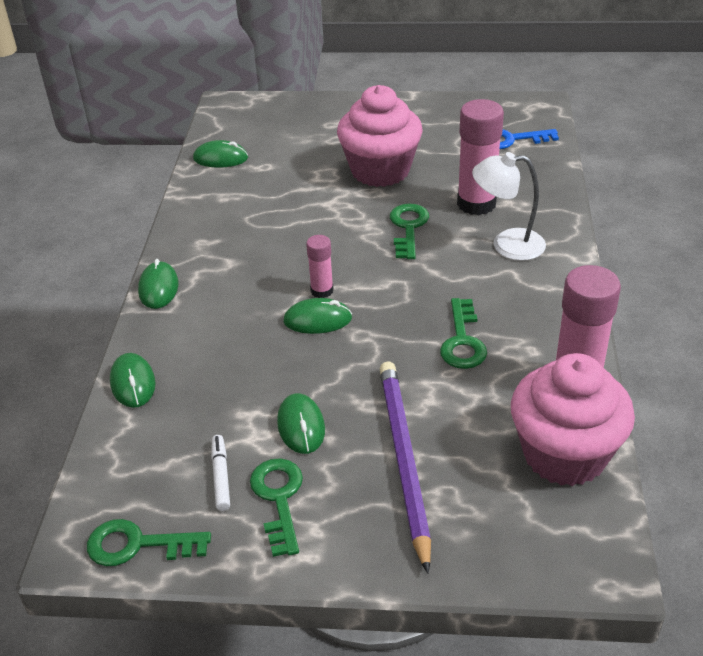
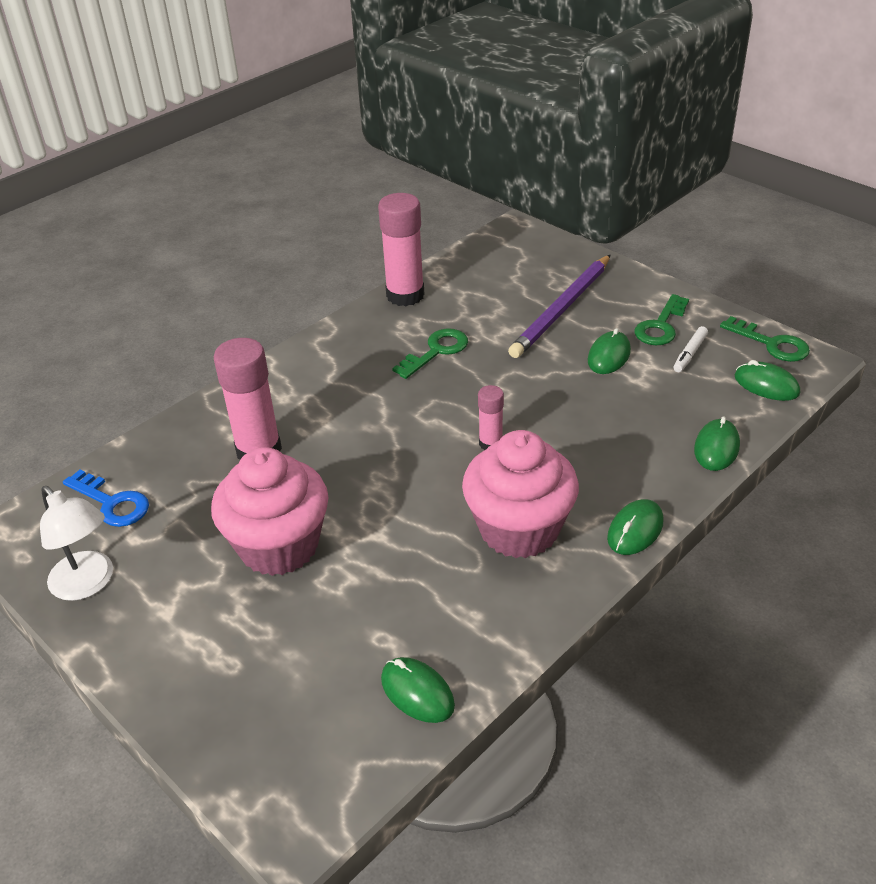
camera: 140 degrees left, 0 degrees up
green mouse [283,298,352,334] -> green mouse moved to [735,360,800,401]
green key [390,204,429,259] -> none
white lamp [472,152,546,261] -> white lamp moved to [40,486,113,601]
pink cupcake [511,353,635,486] -> pink cupcake moved to [462,430,579,558]

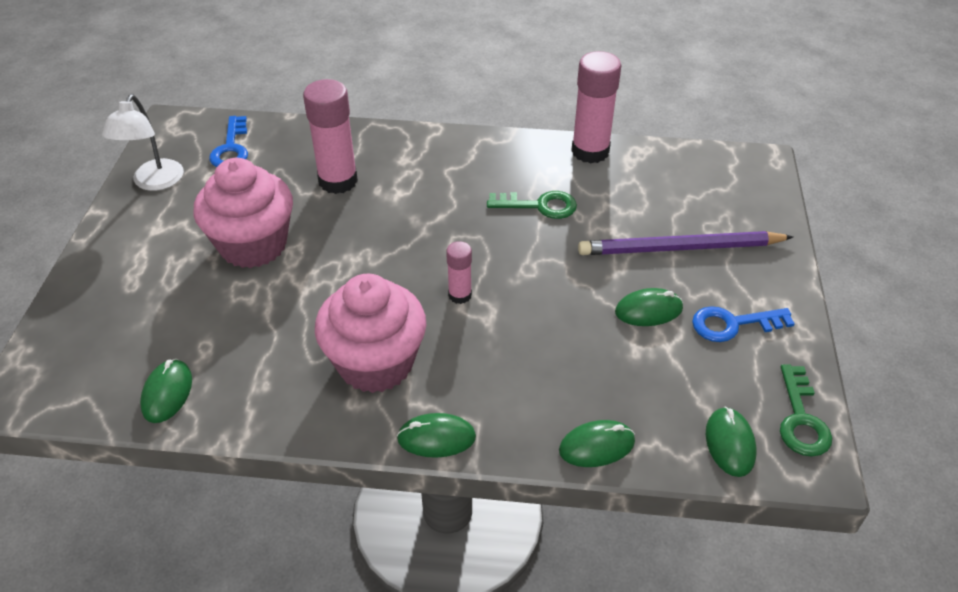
camera: 50 degrees right, 5 degrees up
green key [634,294,689,345] -> blue key [692,306,795,342]
white marker [673,326,708,372] -> none

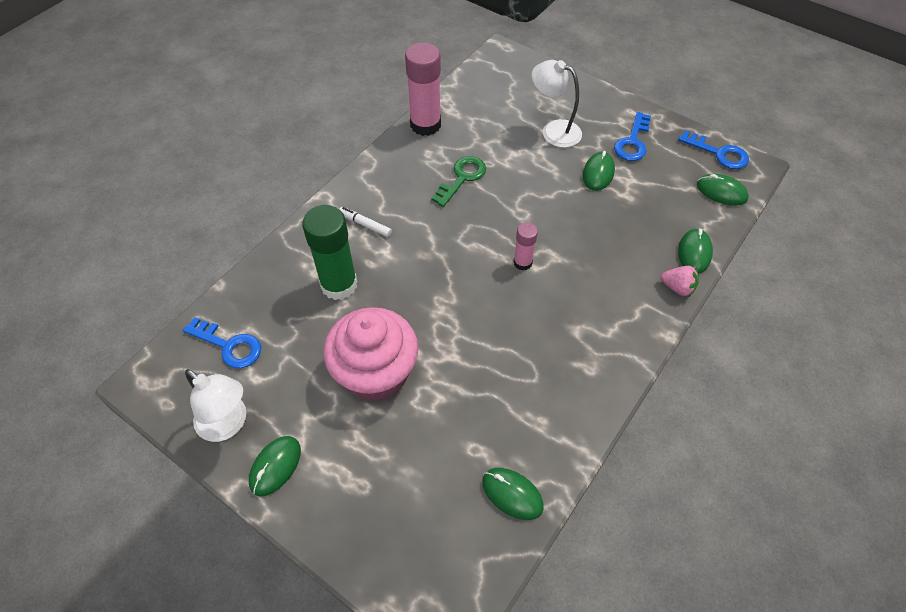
camera: 60 degrees left, 10 degrees up
pink glue stick [303,79,358,194] -> green glue stick [302,205,357,300]
pink cupcake [315,274,426,393] -> none
green mouse [397,413,476,458] -> green mouse moved to [249,436,301,496]
purple pencil [578,231,793,255] -> white lamp [532,60,582,148]
green key [780,364,832,457] -> blue key [678,130,749,169]
none -> white marker [339,207,392,237]
none -> pink strawberry [661,266,699,297]

